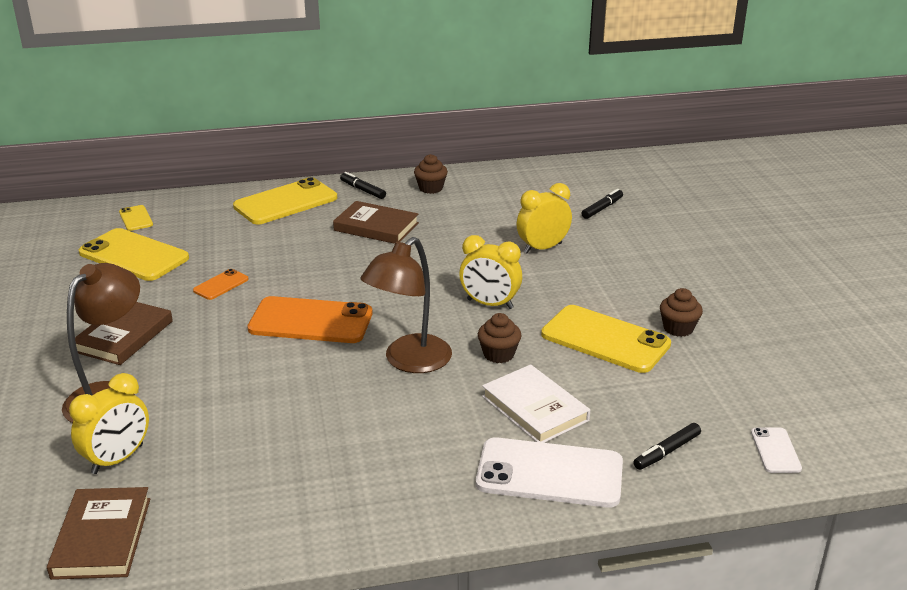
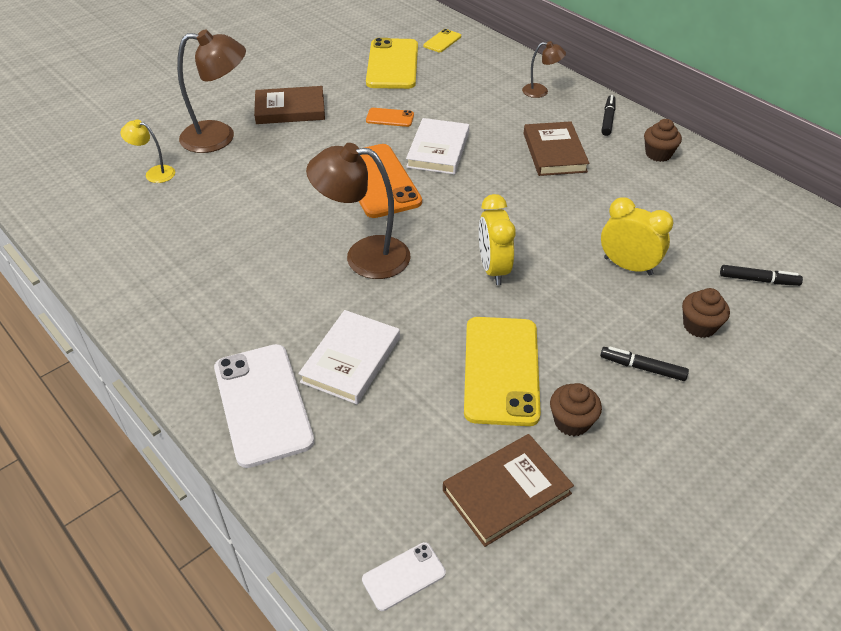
camera: 60 degrees right, 15 degrees up
brown book [47,487,150,580] -> brown book moved to [443,434,574,547]
yellow clock [69,373,149,474] -> yellow lamp [121,119,175,183]
yellow phone [233,177,337,224] -> brown lamp [522,41,566,98]
brown cupcake [478,313,522,363] -> brown cupcake moved to [682,288,730,338]
black marker [633,423,701,470] -> black marker moved to [600,346,689,381]
none -> white book [406,118,469,175]

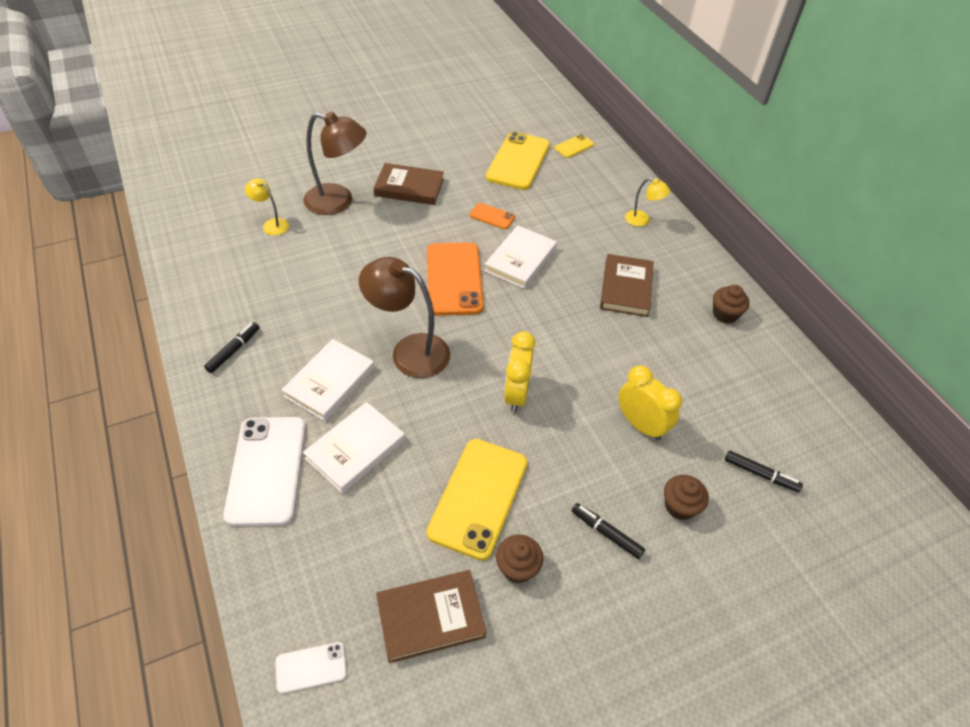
camera: 15 degrees right, 5 degrees up
brown lamp [522,41,566,98] -> yellow lamp [625,178,670,227]
black marker [602,95,616,136] -> black marker moved to [204,322,260,373]
none -> white book [281,339,375,421]

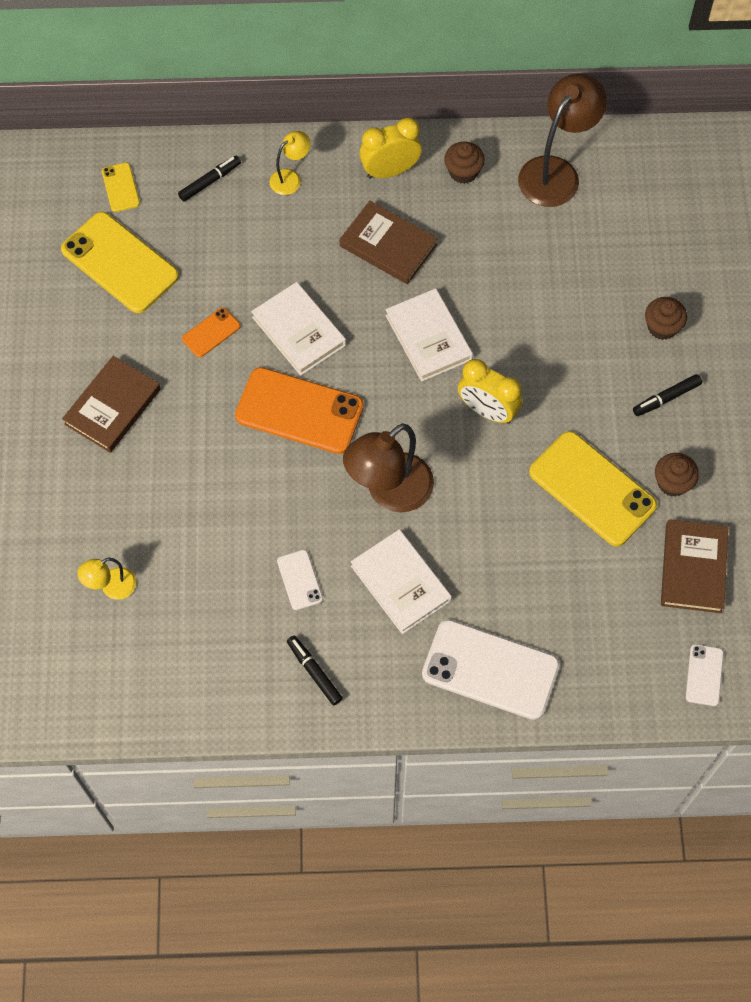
camera: 65 degrees left, 15 degrees up
white book [303,402,405,494] -> white book moved to [385,288,473,382]
brown lamp [304,112,367,215] -> brown lamp moved to [518,73,607,207]
yellow clock [618,366,682,441] -> yellow clock moved to [359,118,422,179]
black marker [725,451,803,492] -> black marker moved to [178,156,241,202]
none -> white phone [277,550,323,610]

